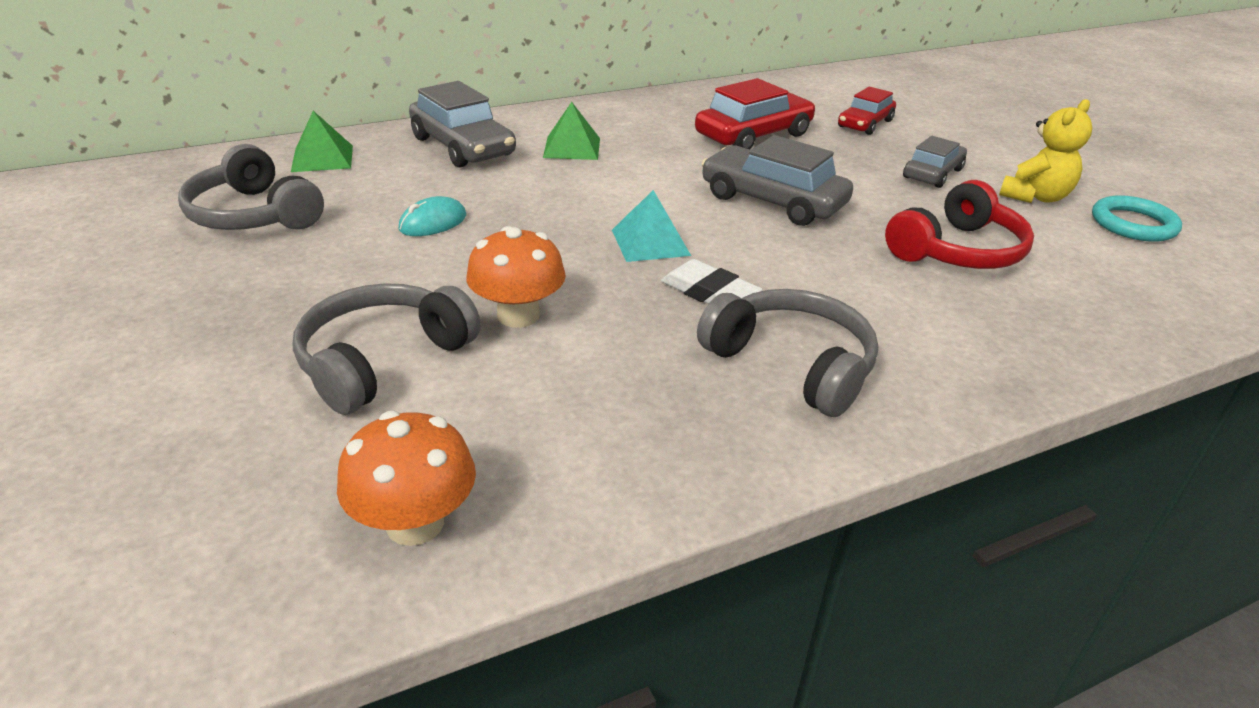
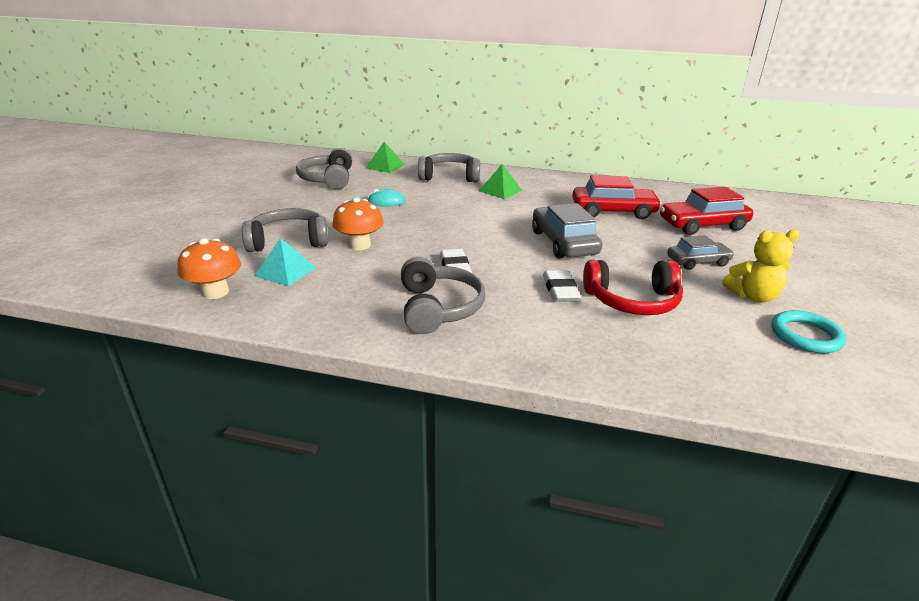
camera: 40 degrees right, 5 degrees down
grey car [409,81,516,168] -> grey headphones [418,153,480,183]
turquoise pyramid [612,190,691,262] -> turquoise pyramid moved to [255,238,316,286]
red car [838,86,896,135] -> red car [660,187,753,235], size x1.59
none -> white eraser [543,270,581,302]

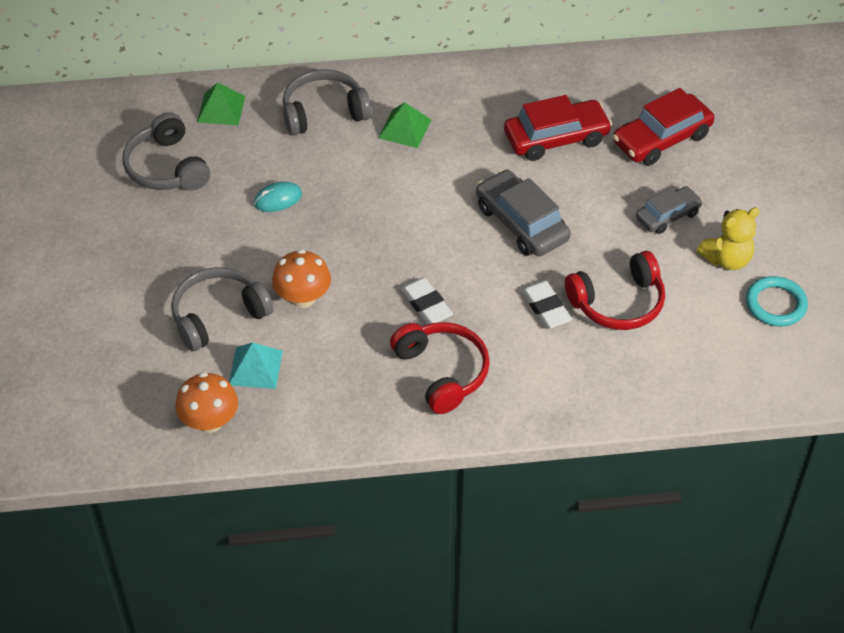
camera: 20 degrees left, 20 degrees up
grey headphones [401,257,485,334] -> red headphones [390,322,490,414]

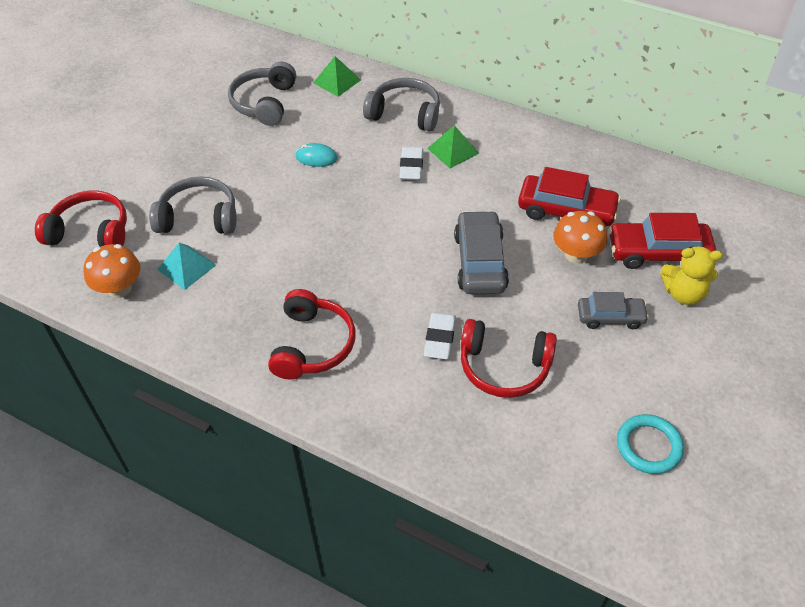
camera: 35 degrees right, 0 degrees up
orange mushroom [272,249,331,308] -> orange mushroom moved to [553,211,607,264]
white eraser [401,277,453,324] -> white eraser moved to [399,147,423,180]
yellow teddy bear [697,207,760,270] -> yellow teddy bear moved to [660,246,723,305]
none -> red headphones [35,191,127,247]

